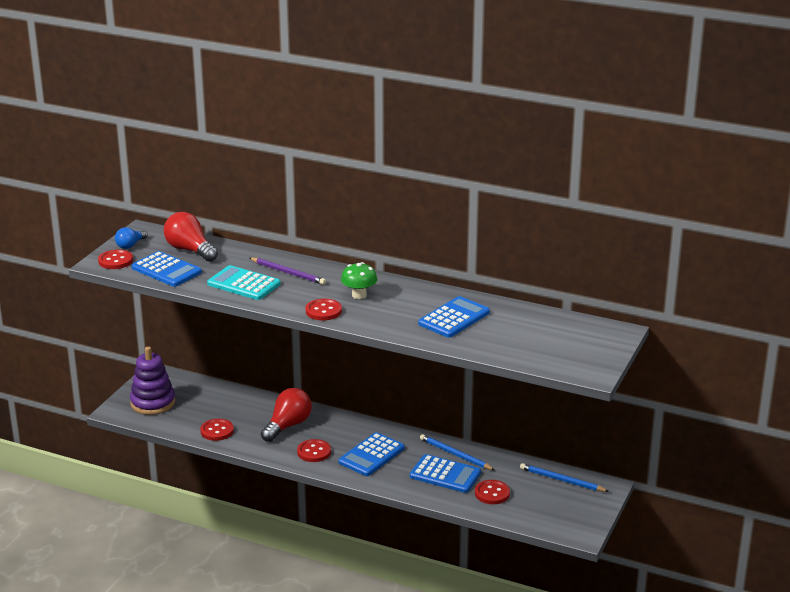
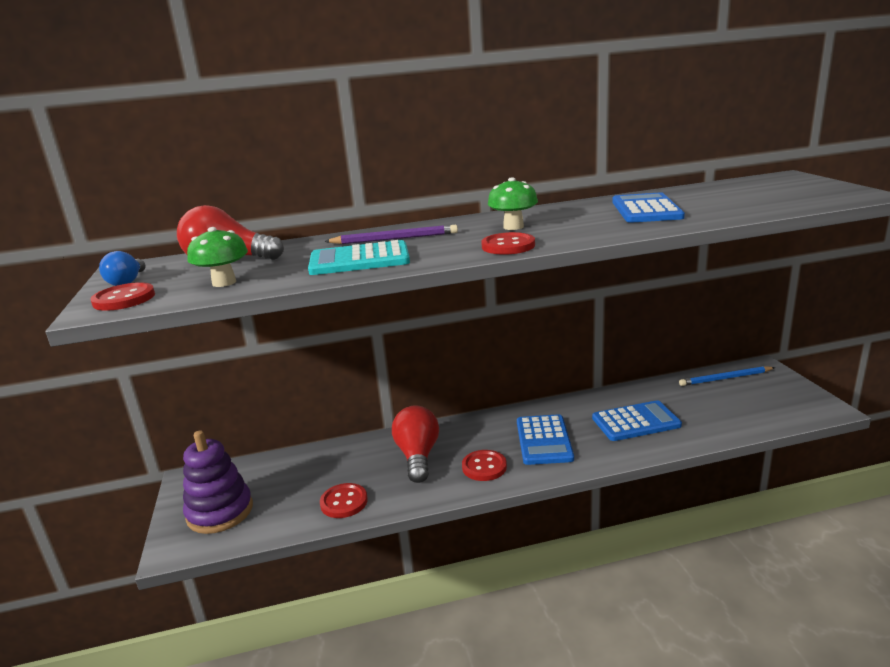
camera: 35 degrees left, 5 degrees down
blue calculator [132,251,202,287] -> green mushroom [187,227,248,287]
blue pencil [420,434,495,470] -> none
red button [475,480,510,504] -> none

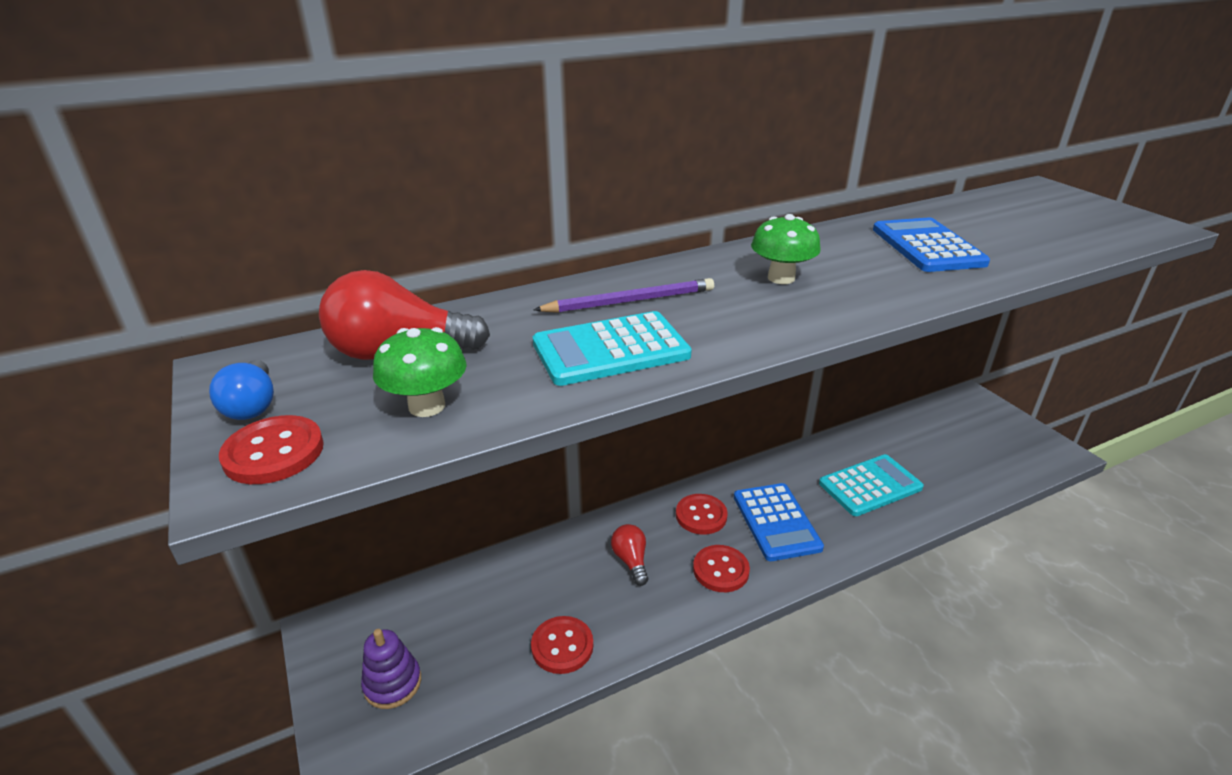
camera: 15 degrees left, 10 degrees up
purple stacking toy [183,430,253,534] -> purple stacking toy [361,629,421,709], size x0.63
red light bulb [392,405,439,483] -> red light bulb [611,524,648,586], size x0.57
red button [481,232,535,255] -> red button moved to [676,494,728,535]
blue calculator [592,400,682,441] -> turquoise calculator [819,454,924,516]
blue pencil [679,366,775,386] -> none

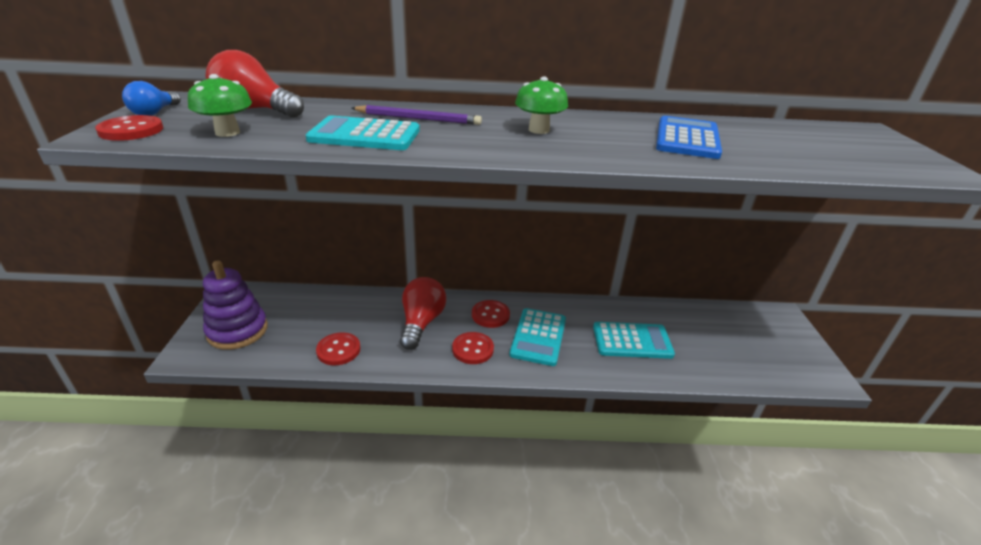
camera: 25 degrees right, 0 degrees up
purple stacking toy [361,629,421,709] -> purple stacking toy [203,260,268,350], size x1.59
red light bulb [611,524,648,586] -> red light bulb [400,277,446,350], size x1.74
blue calculator [734,483,824,561] -> turquoise calculator [509,308,566,366]

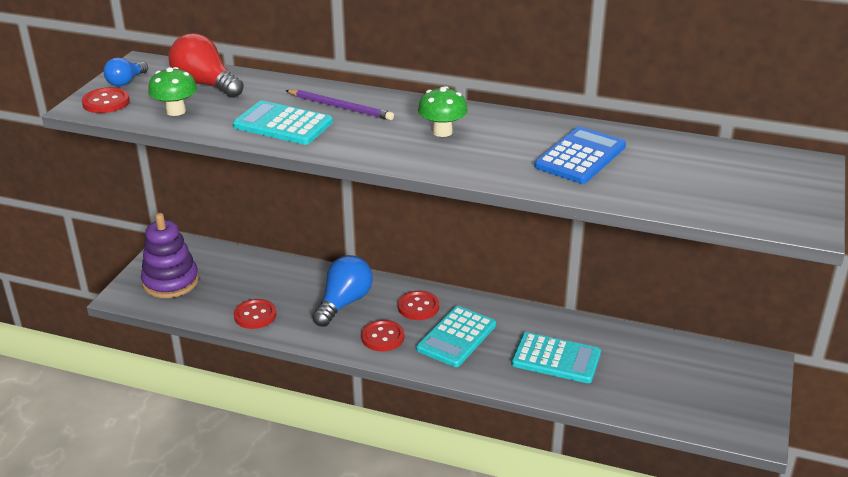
camera: 20 degrees right, 0 degrees up
red light bulb [400,277,446,350] -> blue light bulb [312,255,373,327]

